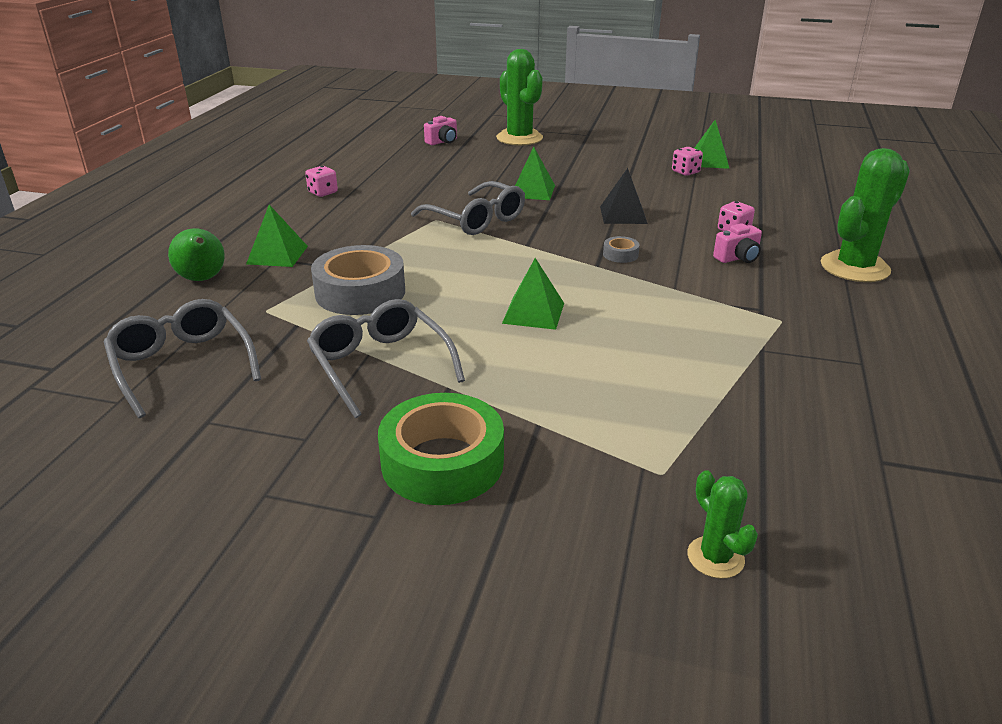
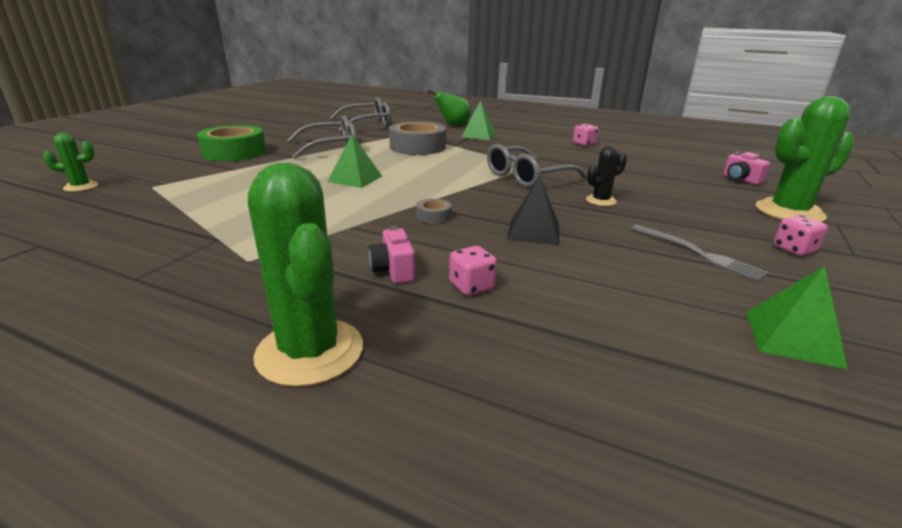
camera: 100 degrees right, 5 degrees down
green pyramid [515,147,555,200] -> black cactus [586,146,627,206]
pink dice [672,147,703,176] -> pink dice moved to [774,215,828,256]
none -> grey fork [631,225,769,282]

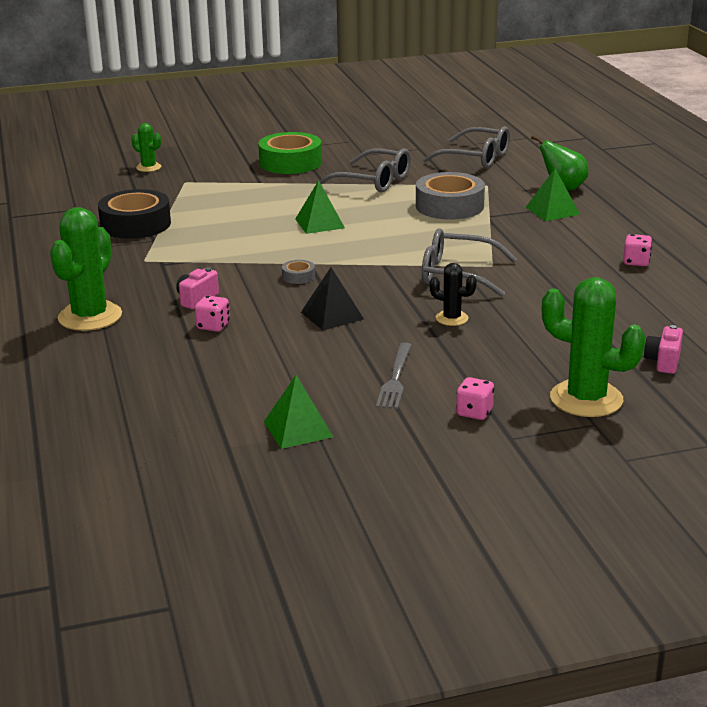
camera: 50 degrees right, 0 degrees up
none -> black tape [98,189,171,239]

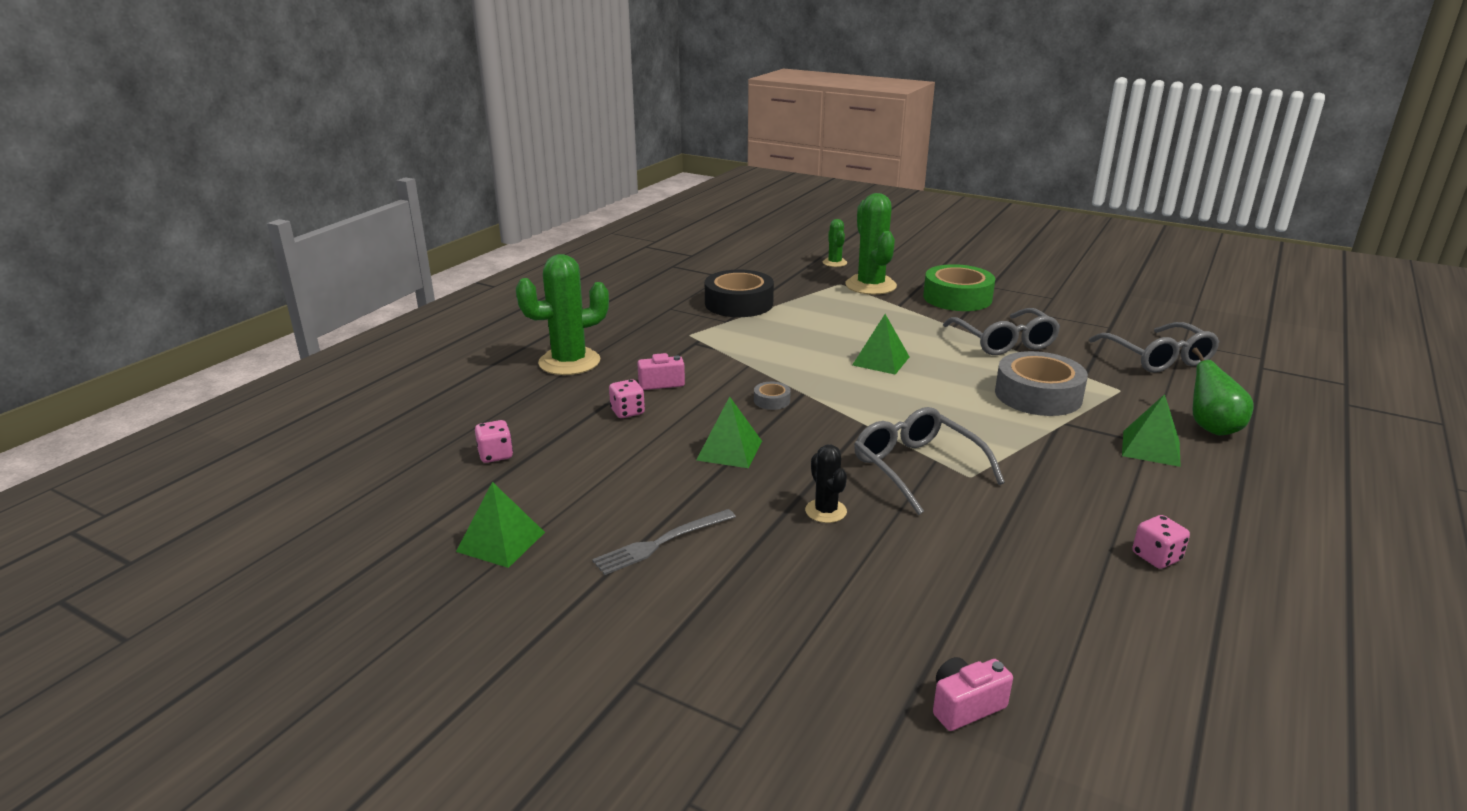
camera: 45 degrees right, 0 degrees up
black pyramid [301,267,364,330] -> green pyramid [696,396,762,468]
pink dice [456,377,494,420] -> pink dice moved to [475,420,513,463]
green cactus [542,277,646,417] -> green cactus moved to [845,193,897,295]

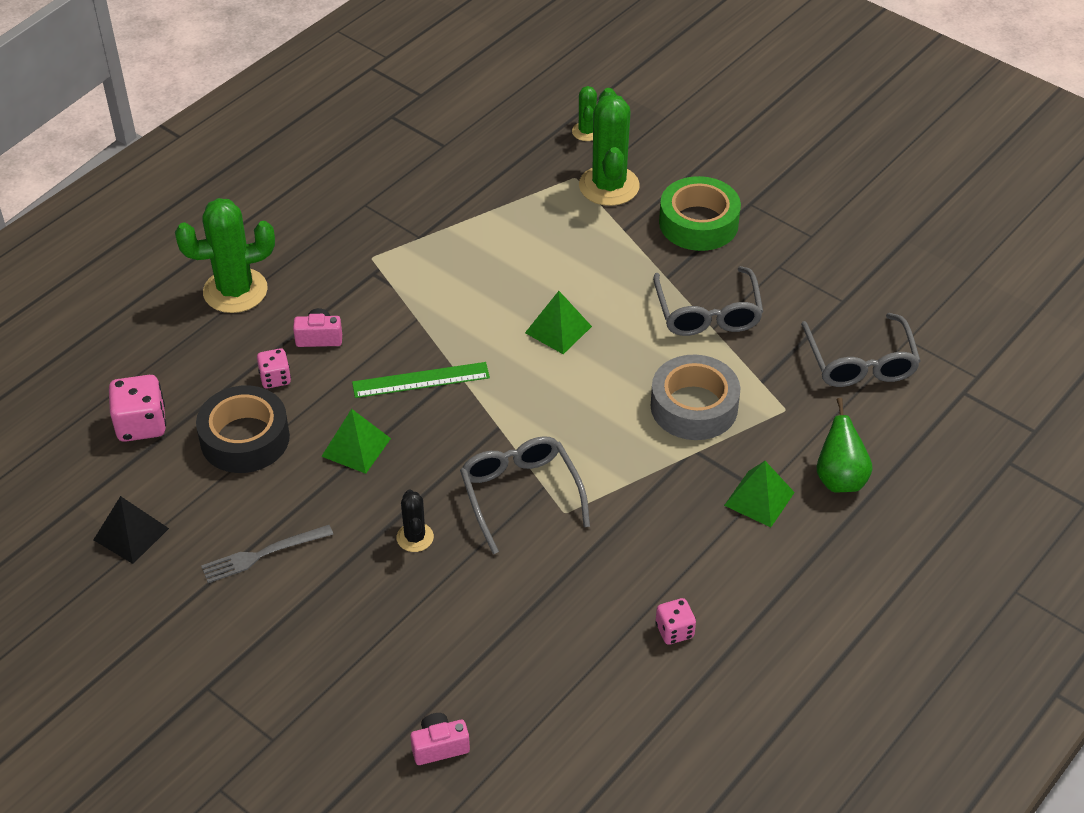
camera: 10 degrees right, 20 degrees up
green pyramid [456,482,545,568] -> black pyramid [94,496,169,564]
pink dice [475,420,513,463] -> pink dice [109,375,166,442], size x1.65
black tape [705,270,774,317] -> black tape moved to [196,386,290,473]
grey tape [754,382,791,410] -> green ruler [352,362,490,398]

